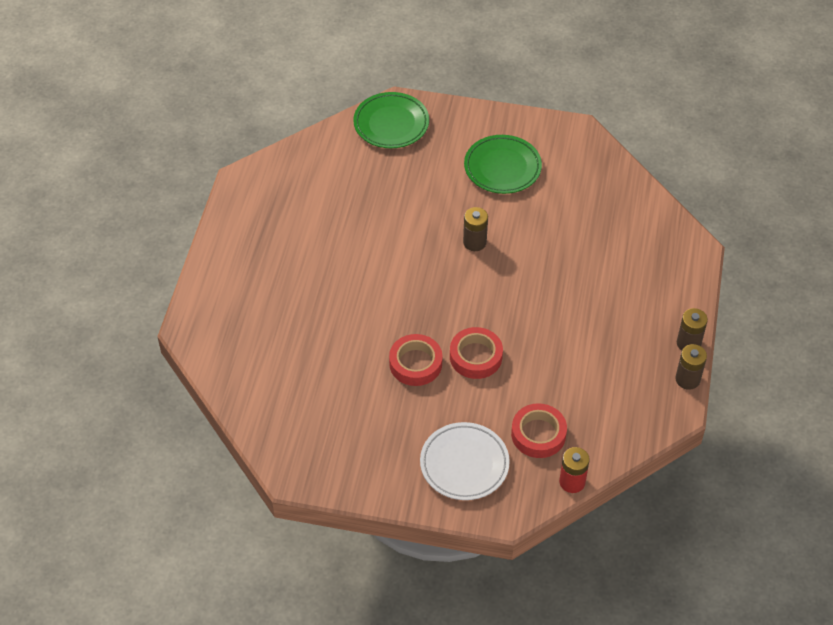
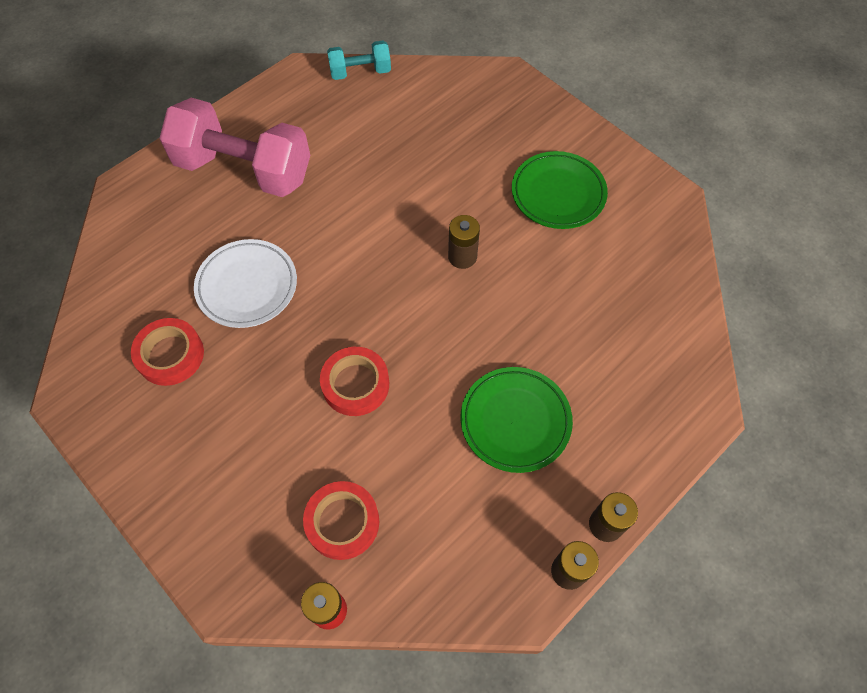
camera: 35 degrees right, 10 degrees up
green plate [353,92,429,148] -> green plate moved to [460,367,573,473]
red tape [389,334,443,386] -> red tape moved to [131,318,204,386]
white plate [420,422,510,500] -> white plate moved to [194,239,297,328]
none -> pink dumbbell [159,98,310,197]
none -> turquoise dumbbell [327,41,391,80]

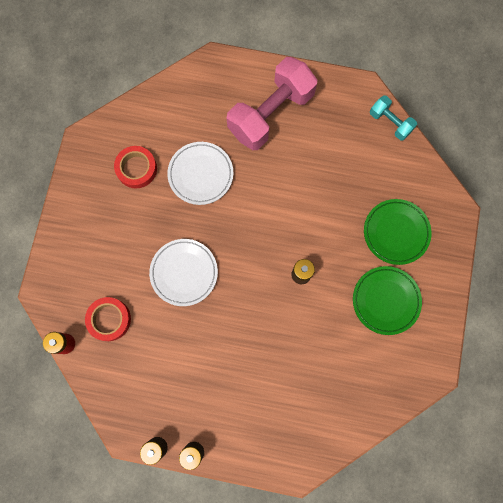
camera: 55 degrees right, 15 degrees up
pink dumbbell [159,98,310,197] -> pink dumbbell turned 60 degrees clockwise [227,57,317,150]
red tape [320,347,389,416] -> white plate [149,239,218,306]
green plate [460,367,573,473] -> green plate moved to [364,199,431,265]

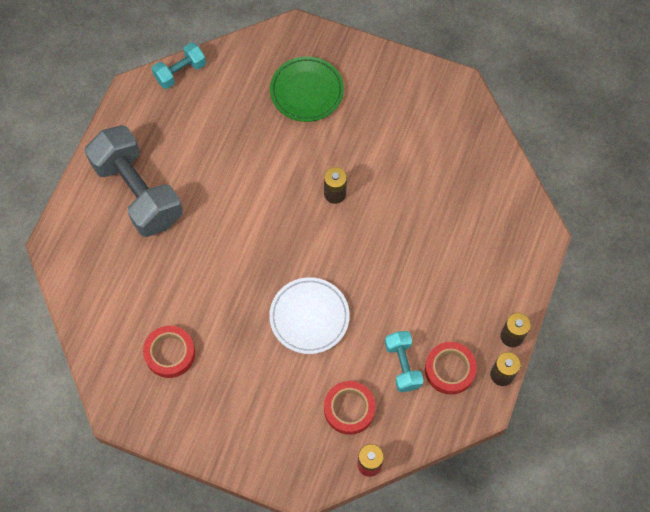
camera: 80 degrees left, 10 degrees down
white plate [167,142,233,205] -> none
pink dumbbell [227,57,317,150] -> grey dumbbell [85,125,183,237]
green plate [353,266,422,335] -> none
none -> turquoise dumbbell [385,331,424,392]
none -> red tape [425,342,477,395]

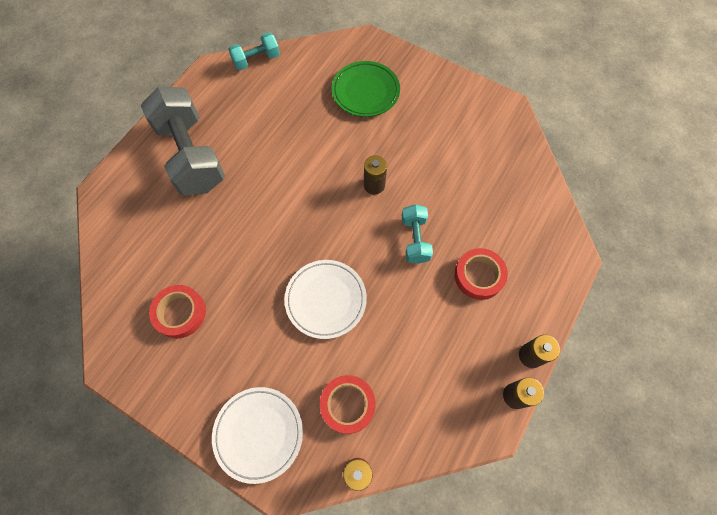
camera: 10 degrees right, 0 degrees up
turquoise dumbbell [385,331,424,392] -> turquoise dumbbell moved to [402,204,433,264]
red tape [425,342,477,395] -> red tape moved to [454,248,508,300]
none -> white plate [212,387,303,484]

